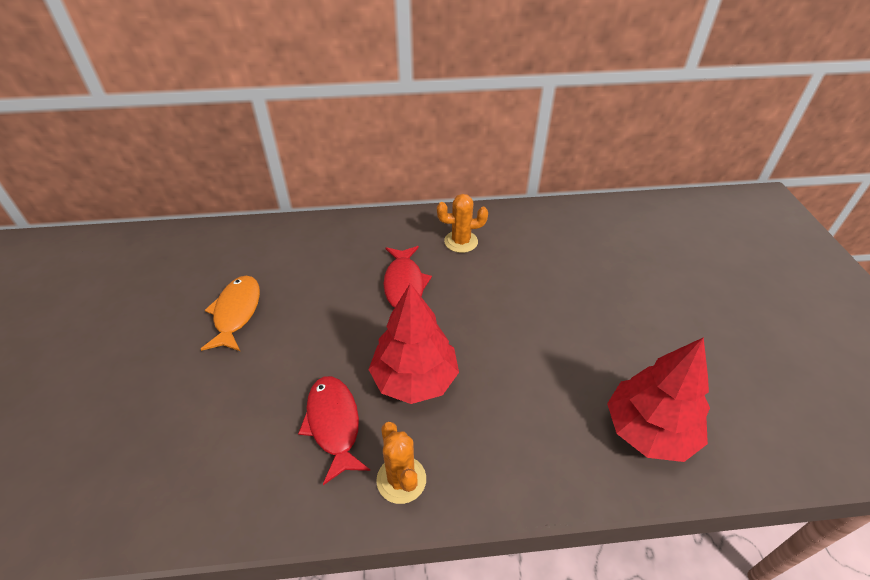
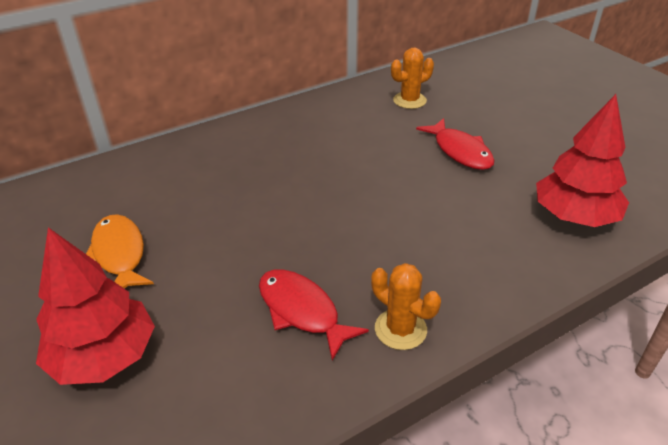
camera: 25 degrees left, 5 degrees down
red tree [368,283,459,404] -> red tree moved to [36,227,155,385]
red fish [384,246,432,308] -> red fish moved to [416,118,495,170]
orange cactus [437,194,488,253] -> orange cactus moved to [391,48,434,109]

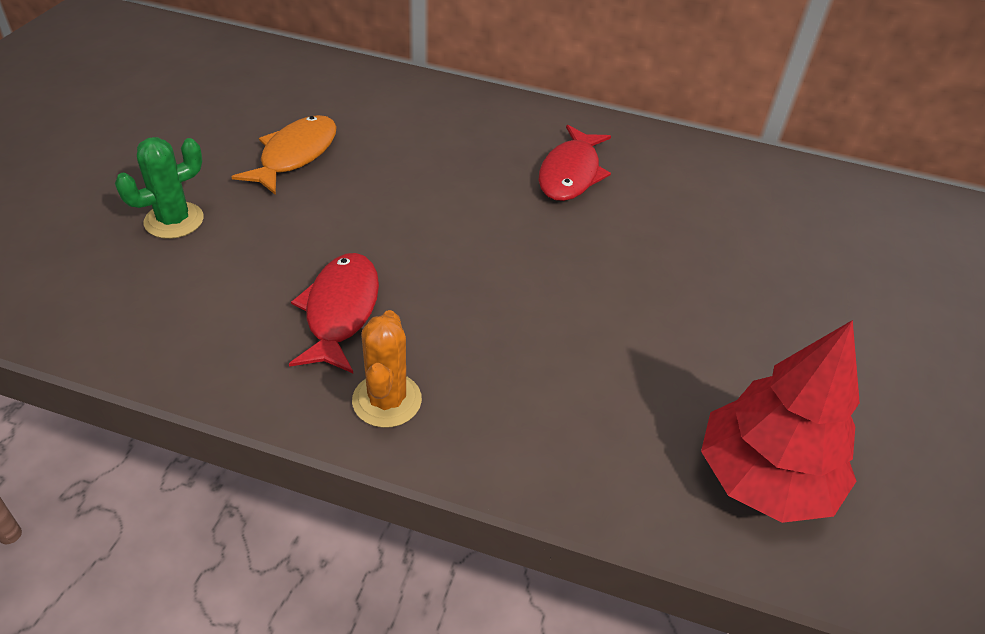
camera: 45 degrees right, 5 degrees up
red tree [36,227,155,385] -> green cactus [115,137,204,239]
orange cactus [391,48,434,109] -> none
red fish [416,118,495,170] -> red fish moved to [539,125,611,201]

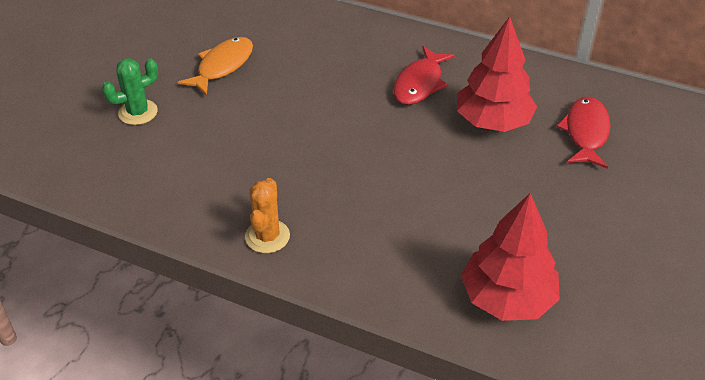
camera: 10 degrees right, 0 degrees up
red fish [289,253,379,373] -> red fish moved to [556,97,611,168]
none -> red tree [457,16,537,132]

